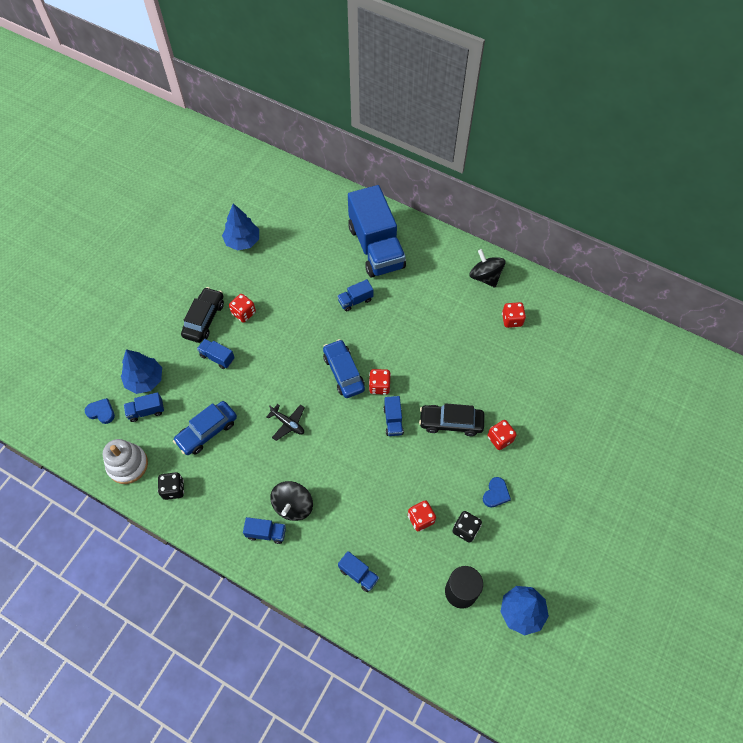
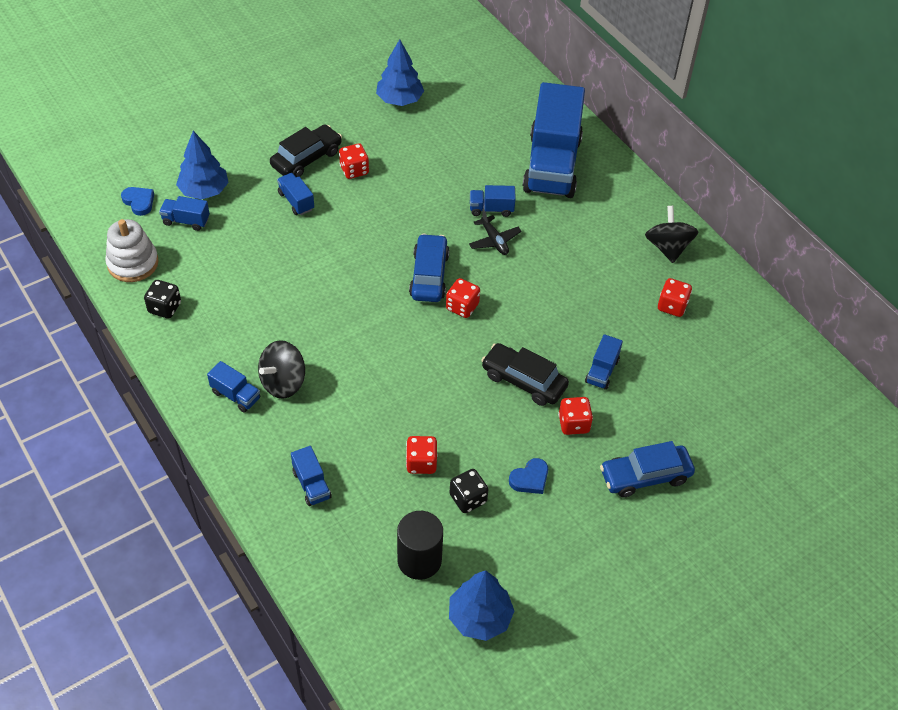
camera: 25 degrees right, 10 degrees down
blue car [173,401,237,455] -> blue car moved to [600,441,695,498]
black plane [266,404,305,441] -> black plane moved to [469,209,522,255]
blue truck [383,396,404,436] -> blue truck moved to [585,334,623,390]

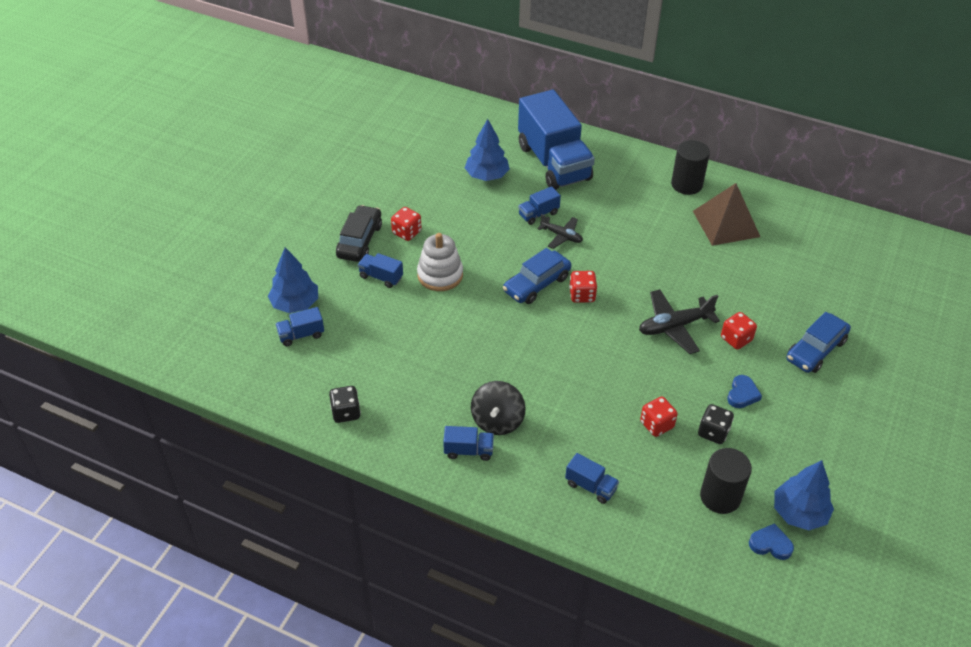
camera: 30 degrees left, 5 degrees down
white stacking toy [105,219,159,282] -> white stacking toy moved to [417,233,463,291]
blue heart [121,187,154,216] -> blue heart moved to [749,523,794,560]
blue tree [376,39,424,106] -> blue tree moved to [465,119,510,181]
blue car [409,234,449,302] -> blue car turned 105 degrees counterclockwise [503,248,571,304]
black car [481,343,569,406] -> black plane [639,289,720,354]
blue truck [585,334,623,390] -> none
black spinning top [645,206,699,263] -> black cylinder [671,140,710,195]
red dice [658,278,692,317] -> brown pyramid [693,183,760,246]

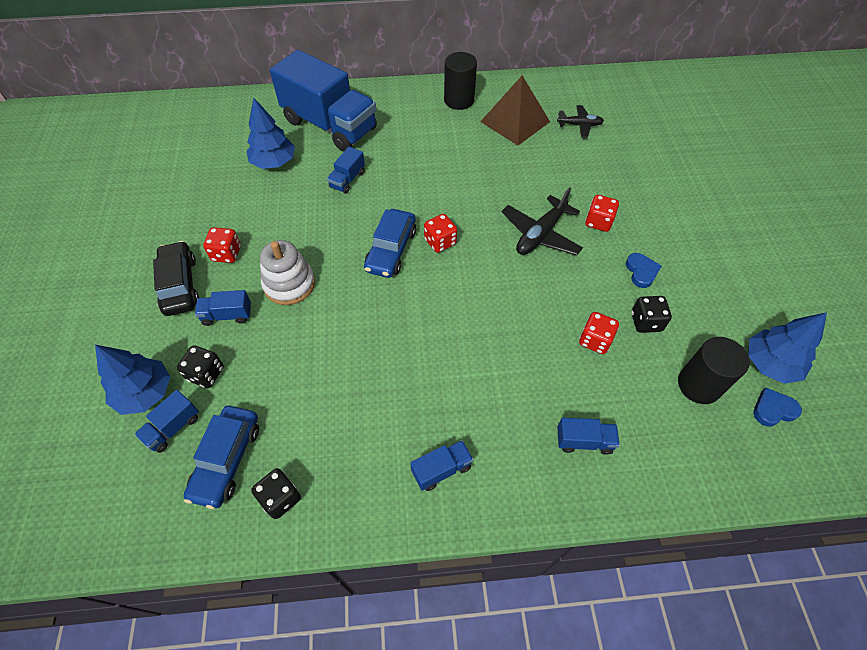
camera: 30 degrees left, 10 degrees up
black spinning top [471,381,526,435] -> none
black plane [537,214,583,249] -> black plane moved to [557,105,604,138]
blue car [786,312,851,373] -> blue car moved to [184,406,259,509]
none -> black dice [177,345,224,388]

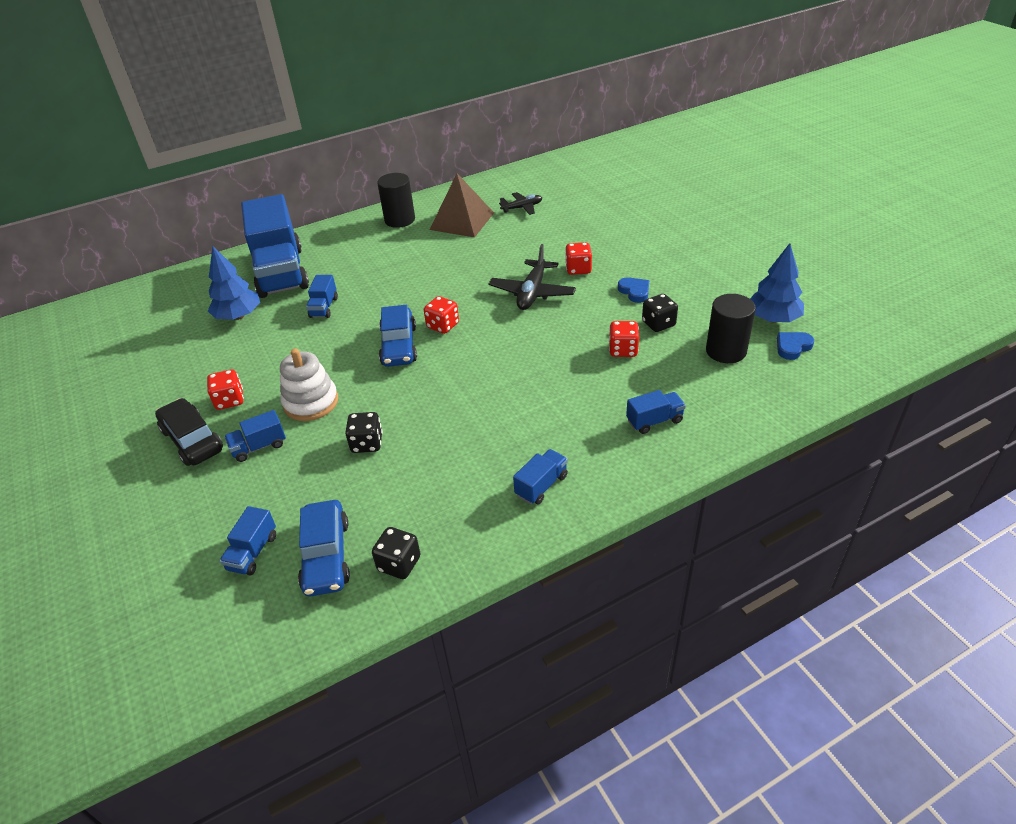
camera: 20 degrees left, 15 degrees down
blue tree [95,345,170,415] -> none
black dice [177,345,224,388] -> black dice moved to [345,412,383,453]
blue truck [270,50,377,152] -> blue truck turned 60 degrees clockwise [241,194,309,298]

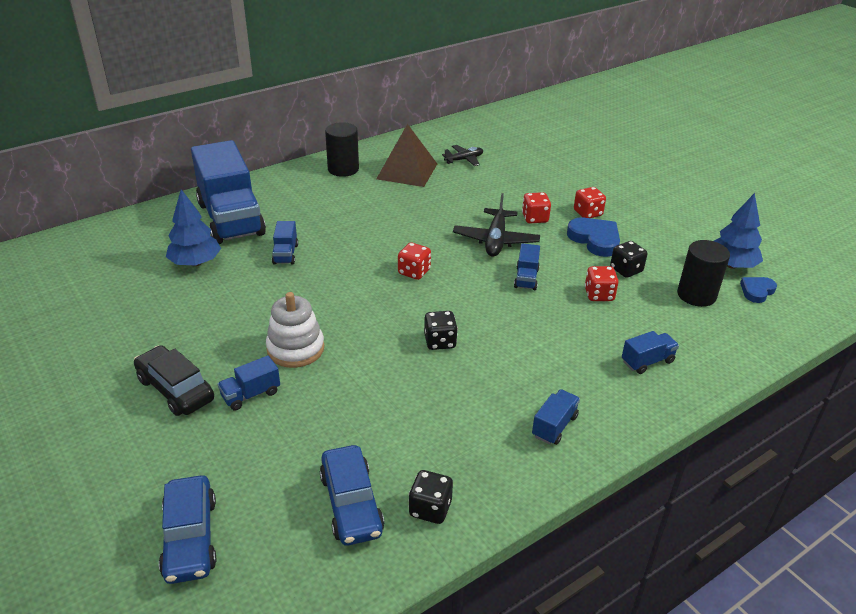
camera: 10 degrees left, 5 degrees down
red dice [207,369,244,410] -> red dice moved to [574,187,606,218]
blue truck [220,506,276,575] -> blue truck moved to [514,243,540,290]
black dice [345,412,383,453] -> black dice moved to [424,311,458,350]
blue car [379,305,417,367] -> blue car moved to [159,475,216,584]
blue heart [618,277,649,303] -> blue heart [567,218,620,257], size x1.63

